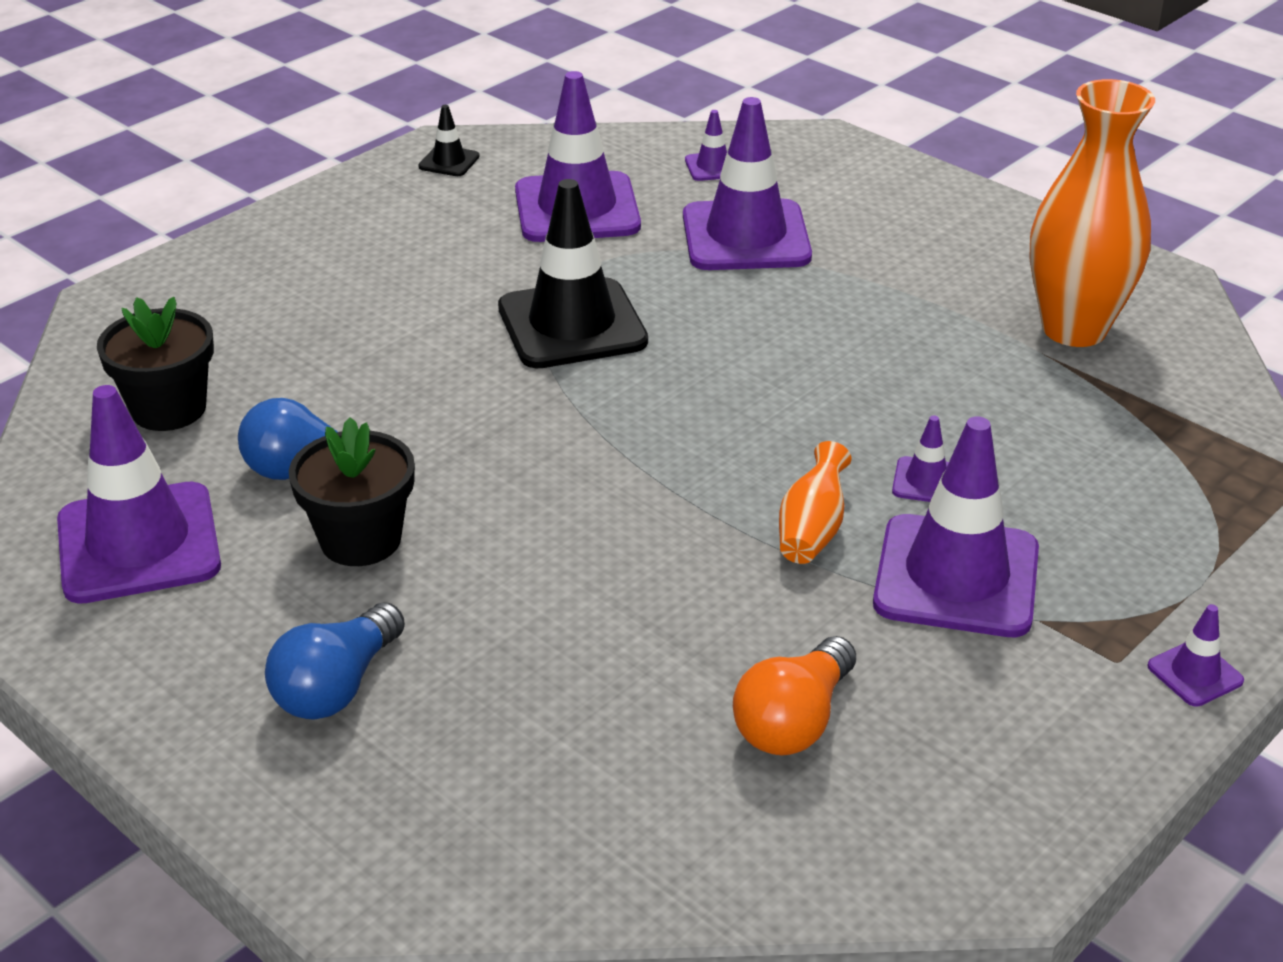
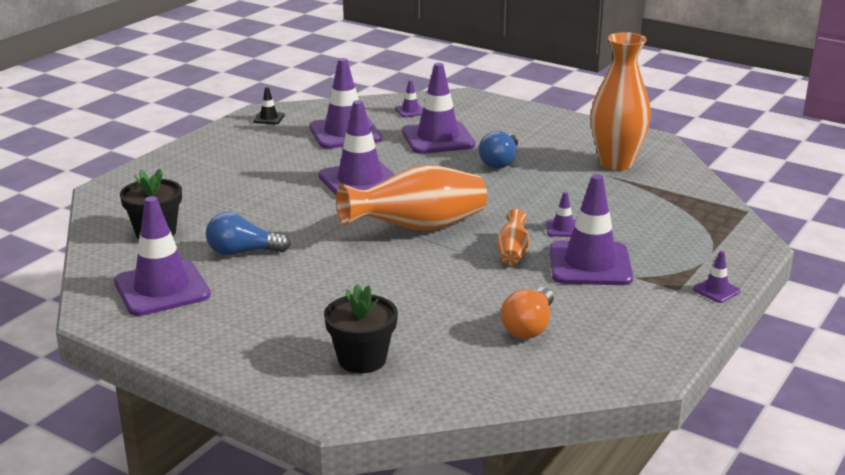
camera: 10 degrees left, 10 degrees down
blue light bulb [265,602,405,720] -> blue light bulb moved to [479,131,518,169]
black flower pot [289,417,415,566] -> black flower pot moved to [324,284,398,373]
black traffic cone [498,179,648,368] -> purple traffic cone [318,100,395,195]
none -> orange vase [336,165,487,231]

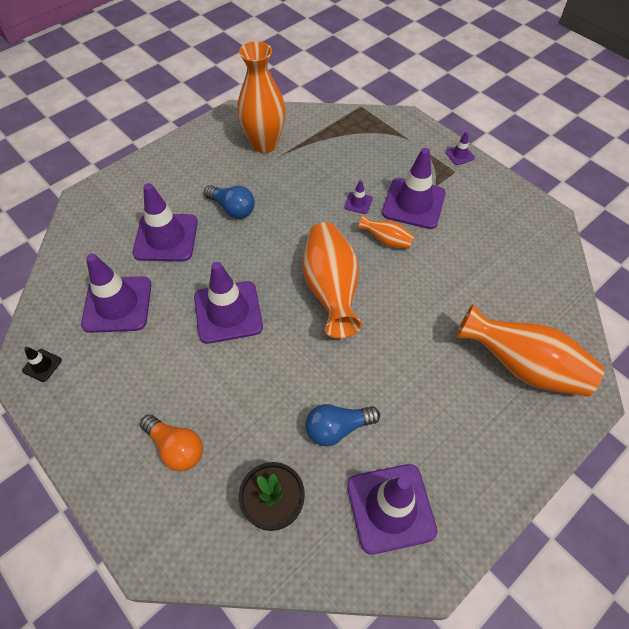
camera: 75 degrees left, 30 degrees up
blue light bulb [206,212,291,255] -> blue light bulb turned 60 degrees clockwise [306,404,380,446]
black flower pot [324,284,398,373] -> orange vase [456,304,604,396]
purple traffic cone [395,80,423,118] -> none
orange light bulb [501,287,554,339] -> orange light bulb moved to [140,414,203,471]

